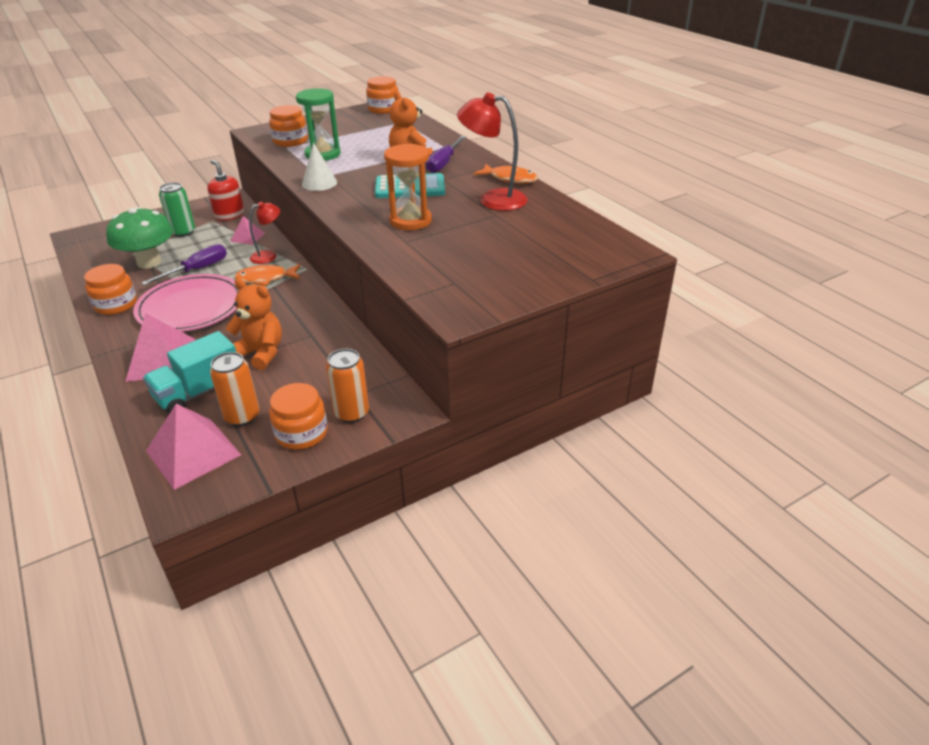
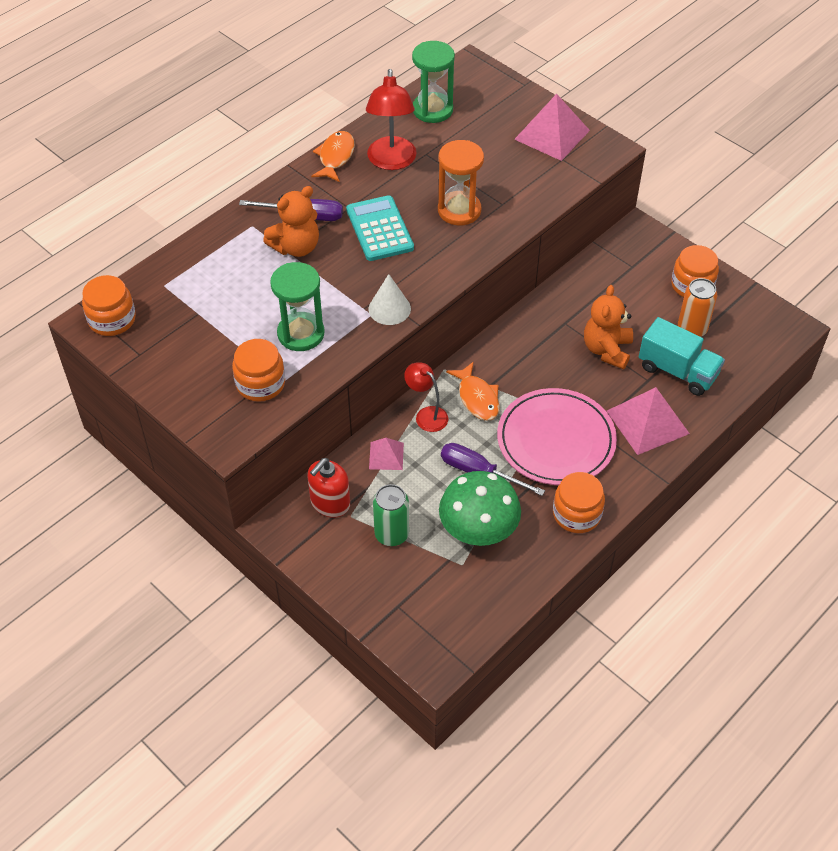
camera: 105 degrees left, 15 degrees up
pink pyramid [146,404,241,490] -> pink pyramid moved to [514,94,590,161]
orange can [326,349,369,423] -> none
none -> green hourglass [412,41,455,123]

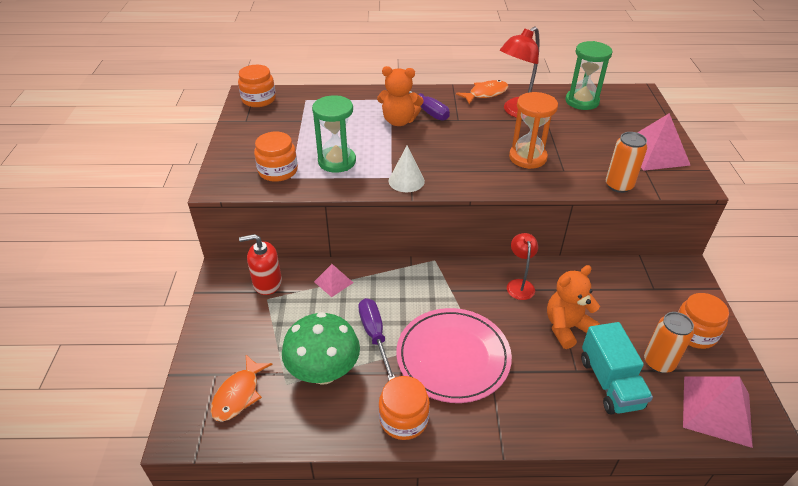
camera: 45 degrees right, 10 degrees down
turquoise calculator [346,195,414,261] -> none
green can [373,484,409,546] -> none
red lamp [404,362,448,432] -> red lamp moved to [507,233,538,300]
orange fish [446,361,500,421] -> orange fish moved to [211,355,273,422]
pink pyramid [607,387,690,455] -> pink pyramid moved to [683,376,753,448]
none -> orange can [606,132,647,193]

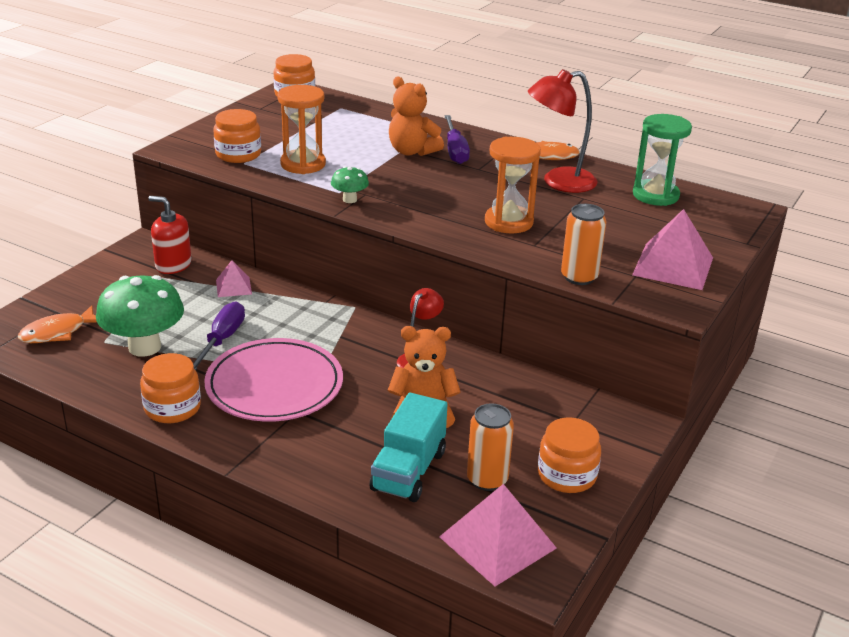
camera: 30 degrees right, 10 degrees down
green hourglass [312,96,356,173] -> orange hourglass [277,85,326,174]
white cone [388,146,425,192] -> green mushroom [331,166,369,203]

